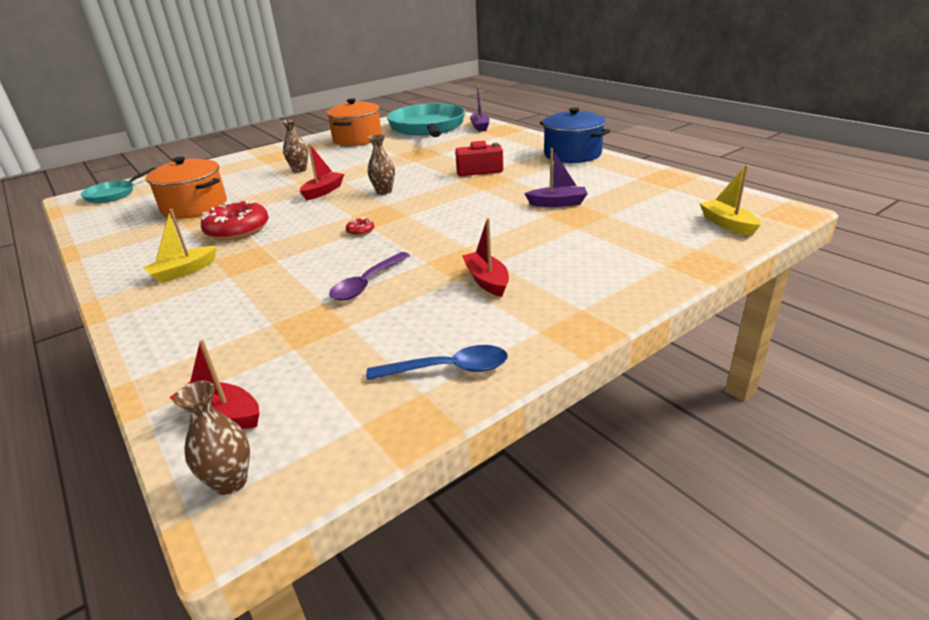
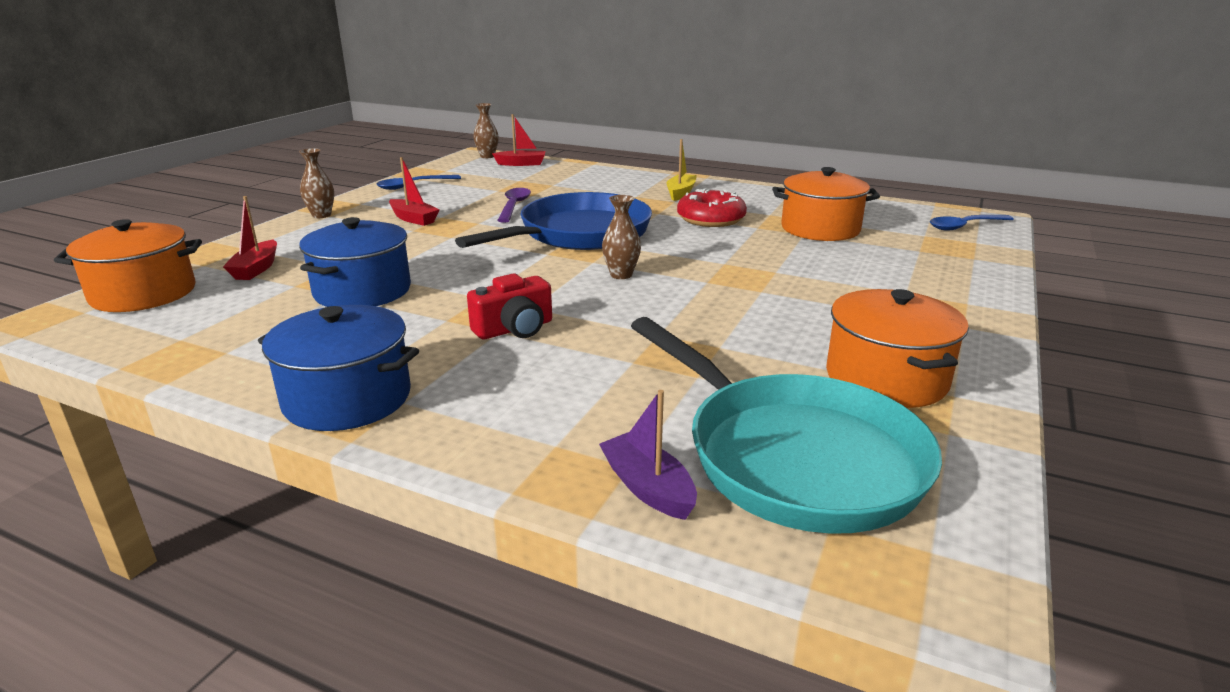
camera: 150 degrees right, 5 degrees down
turquoise pan [81,167,156,203] -> blue spoon [930,215,1014,231]
brown vase [281,119,308,173] -> brown vase moved to [299,148,334,218]
red boat [300,144,344,200] -> red boat moved to [223,196,277,280]
red donut [346,217,374,236] -> blue pan [455,192,652,250]
purple boat [524,148,588,207] -> blue pot [299,217,411,307]
yellow boat [699,165,761,236] -> orange pot [54,219,202,312]

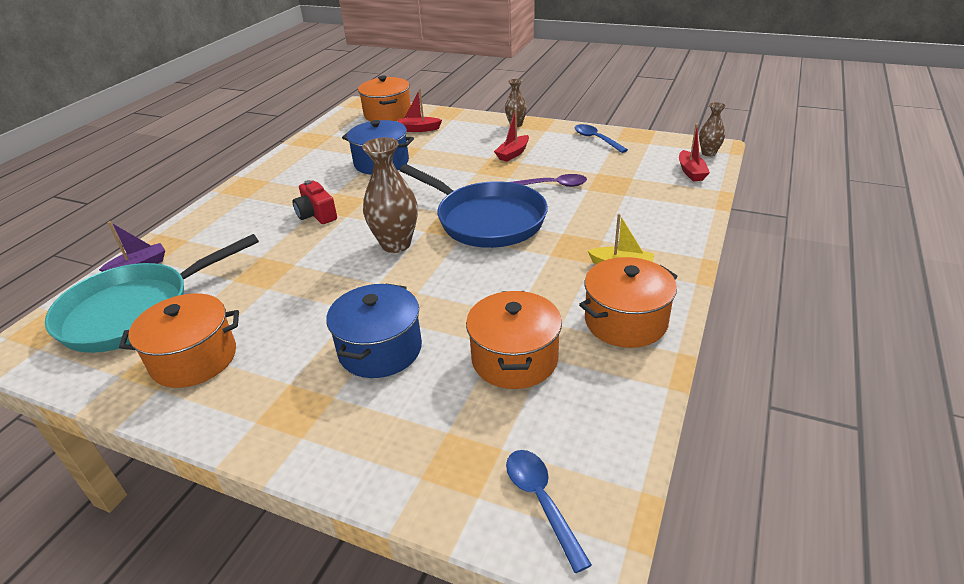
camera: 90 degrees right, 10 degrees up
blue pot [258,305,419,431] -> blue pot moved to [326,284,422,378]
brown vase [602,195,641,279] -> brown vase [362,137,418,253], size x1.81
red donut [677,188,747,227] -> none
none -> orange pot [579,257,678,348]

